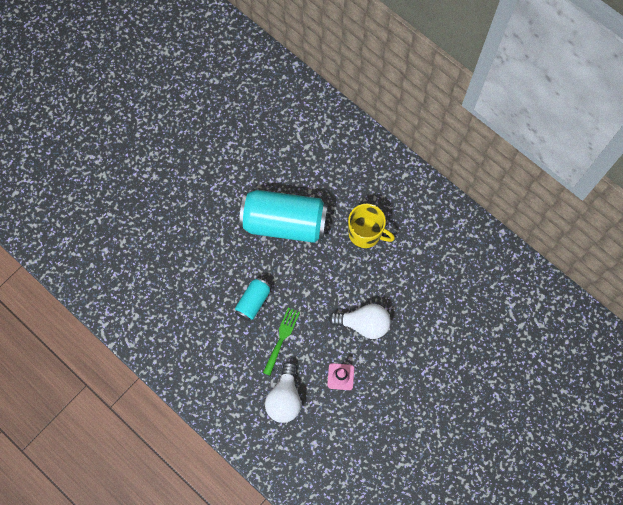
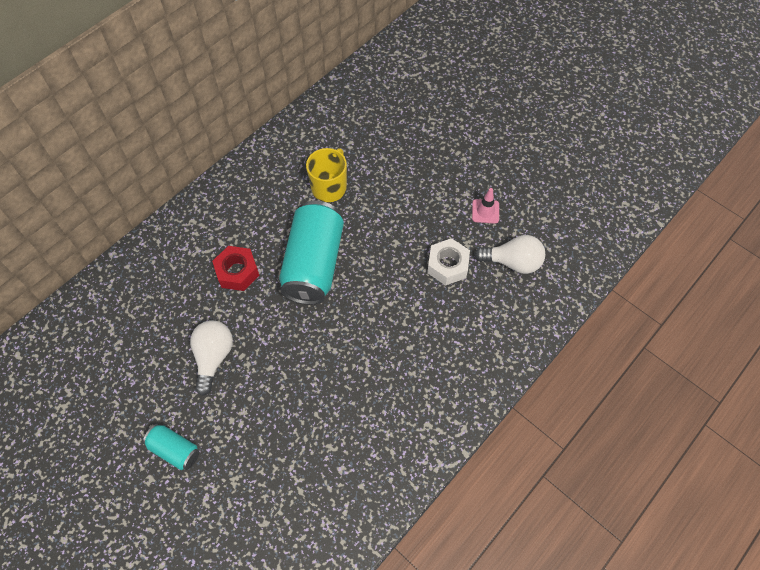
camera: 90 degrees left, 10 degrees down
turquoise can [235,278,271,321] -> turquoise can moved to [143,424,199,470]
green fork [263,308,300,376] -> white nut [427,238,470,286]
white light bulb [329,304,391,339] -> white light bulb moved to [190,320,233,396]
none -> red nut [212,246,259,291]

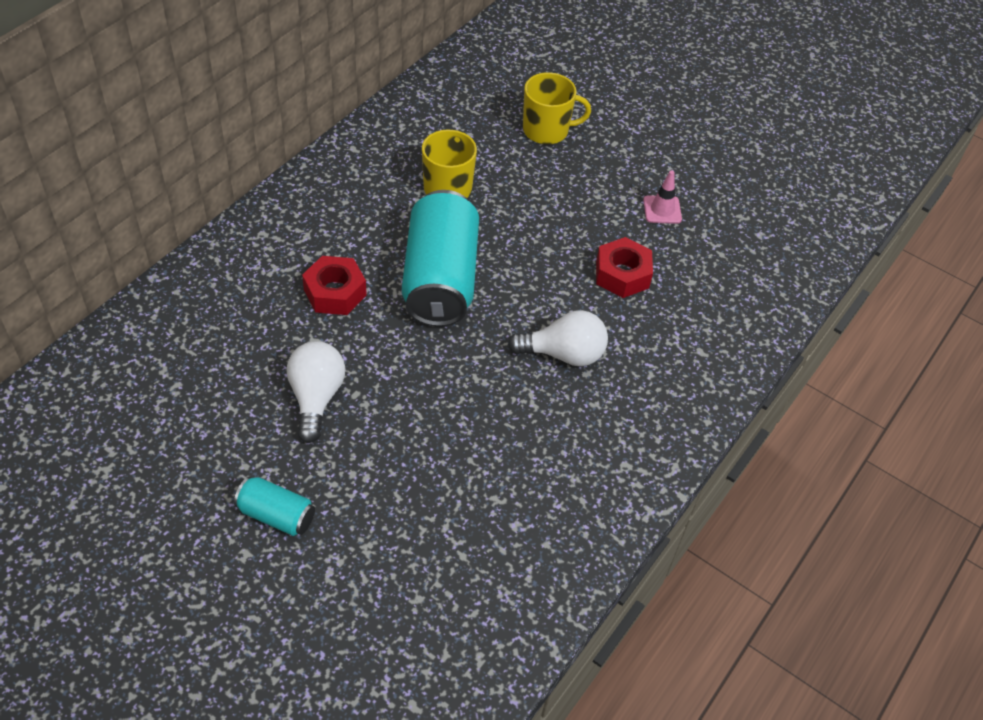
camera: 10 degrees left, 10 degrees down
white nut [427,238,470,286] -> red nut [596,237,653,298]
white light bulb [475,235,545,274] -> white light bulb moved to [508,310,608,366]
none -> yellow mug [523,72,591,144]

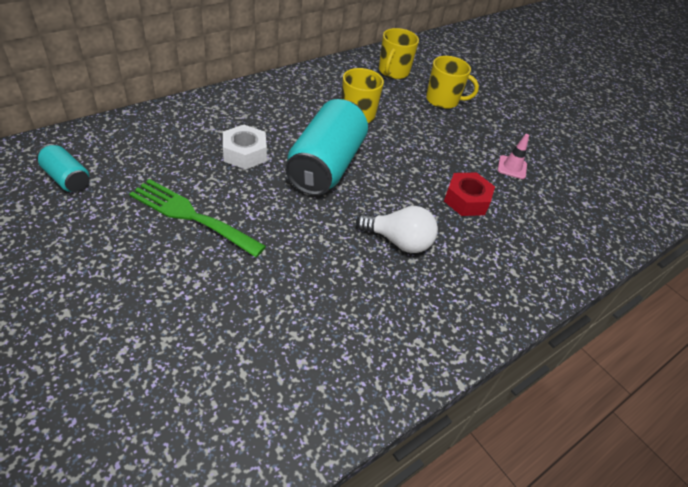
camera: 15 degrees right, 5 degrees down
turquoise can [234,476,315,536] -> turquoise can moved to [37,144,89,192]
white light bulb [287,341,345,443] -> green fork [129,179,266,257]
red nut [302,256,367,315] -> white nut [223,125,267,170]
none -> yellow mug [379,28,419,79]

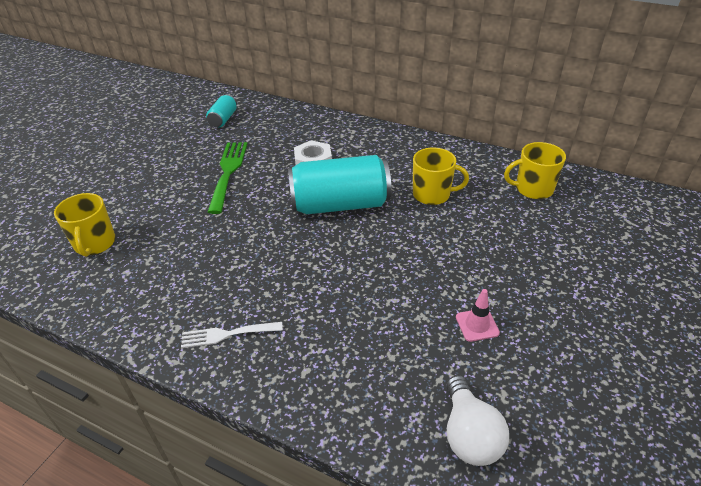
camera: 70 degrees right, 5 degrees down
white light bulb [356,206,438,253] -> white light bulb moved to [446,375,509,466]
yellow mug [426,56,479,109] -> yellow mug moved to [54,193,116,257]
red nut [444,173,495,216] -> none
none -> white fork [181,322,283,348]

